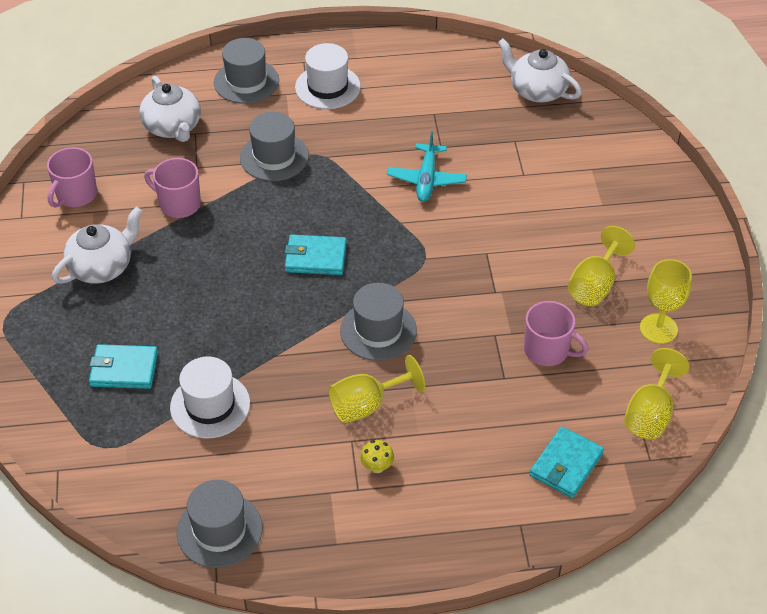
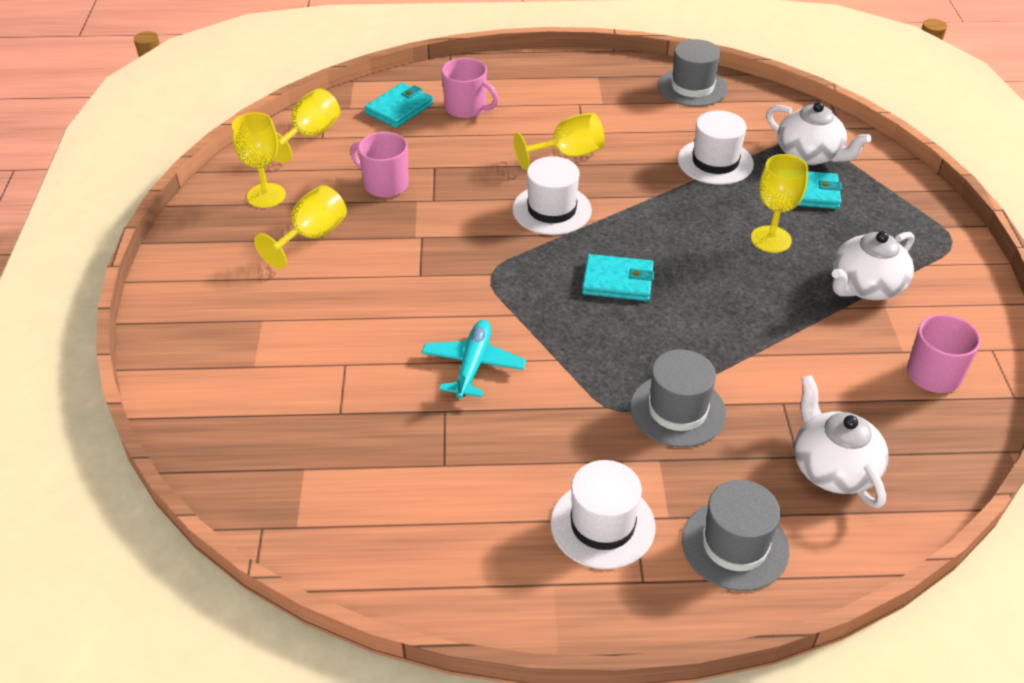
camera: 175 degrees left, 5 degrees down
pink mug [144,158,201,218] -> pink mug moved to [441,58,499,118]
grey hat [340,283,417,361] -> white hat [512,156,592,235]
yellow mushroom [360,440,394,473] -> none
white teapot [498,38,582,102] -> white teapot moved to [766,102,871,165]
none -> yellow goblet [751,154,808,253]

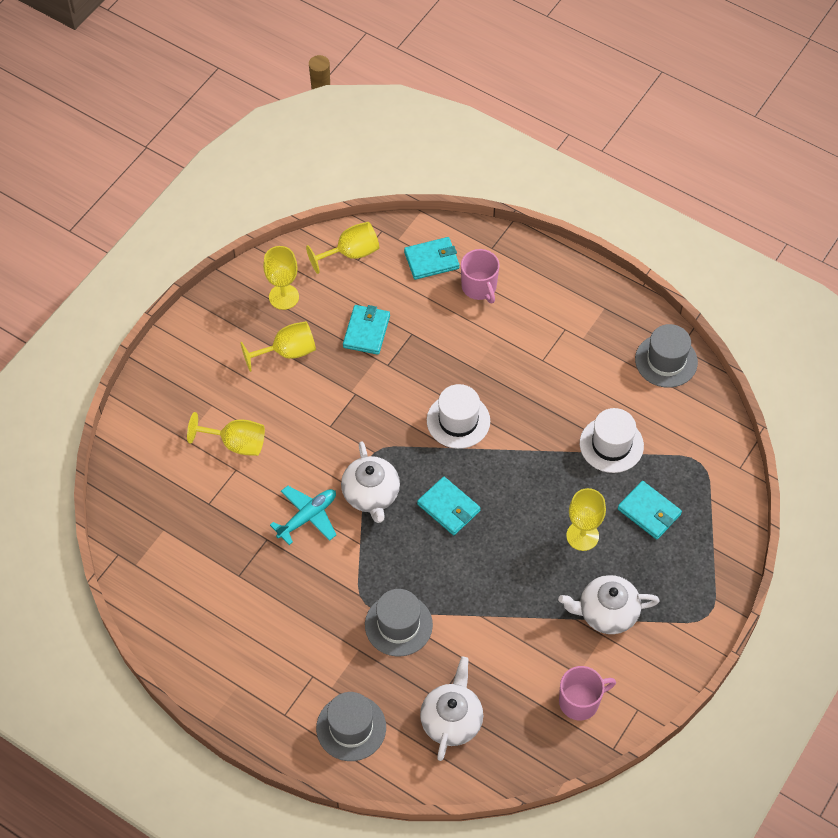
camera: 35 degrees right, 15 degrees up
pink mug [350,132,409,198] -> turquoise wallet [343,305,390,355]
yellow goblet [513,113,605,170] -> yellow goblet moved to [187,412,265,456]
white hat [550,460,656,569] -> none
white teapot [766,102,871,165] -> white teapot moved to [341,441,400,523]

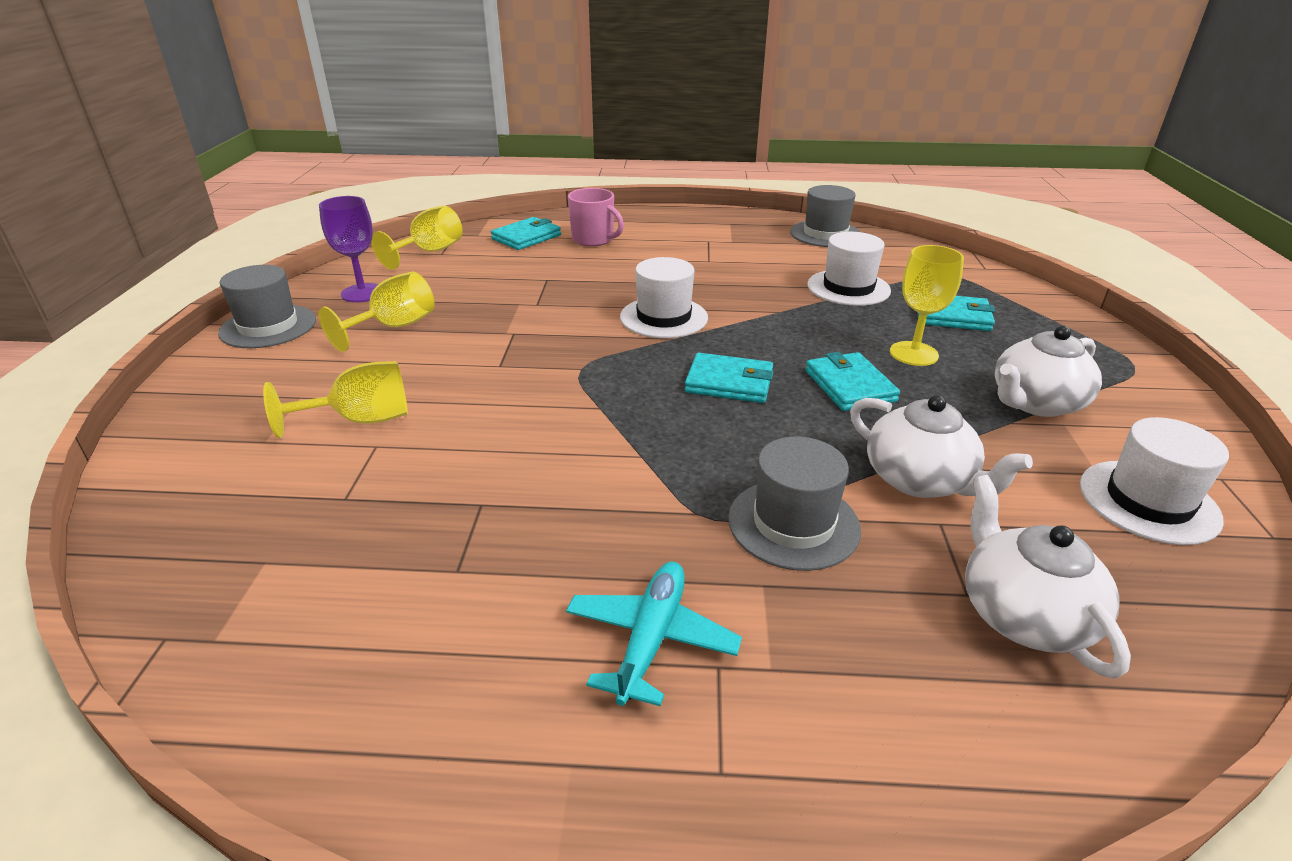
camera: 30 degrees left, 25 degrees down
yellow goblet [263,246,299,310] -> purple goblet [319,196,378,302]
turquoise plane [270,486,336,545] -> turquoise plane moved to [566,561,742,706]
grey hat [316,692,386,761] -> grey hat moved to [218,265,316,348]
white teapot [341,441,400,523] -> white teapot moved to [850,395,1033,498]
turquoise wallet [343,305,390,355] -> turquoise wallet moved to [805,352,900,411]
pink mug [559,666,616,720] -> white hat [1080,417,1229,545]

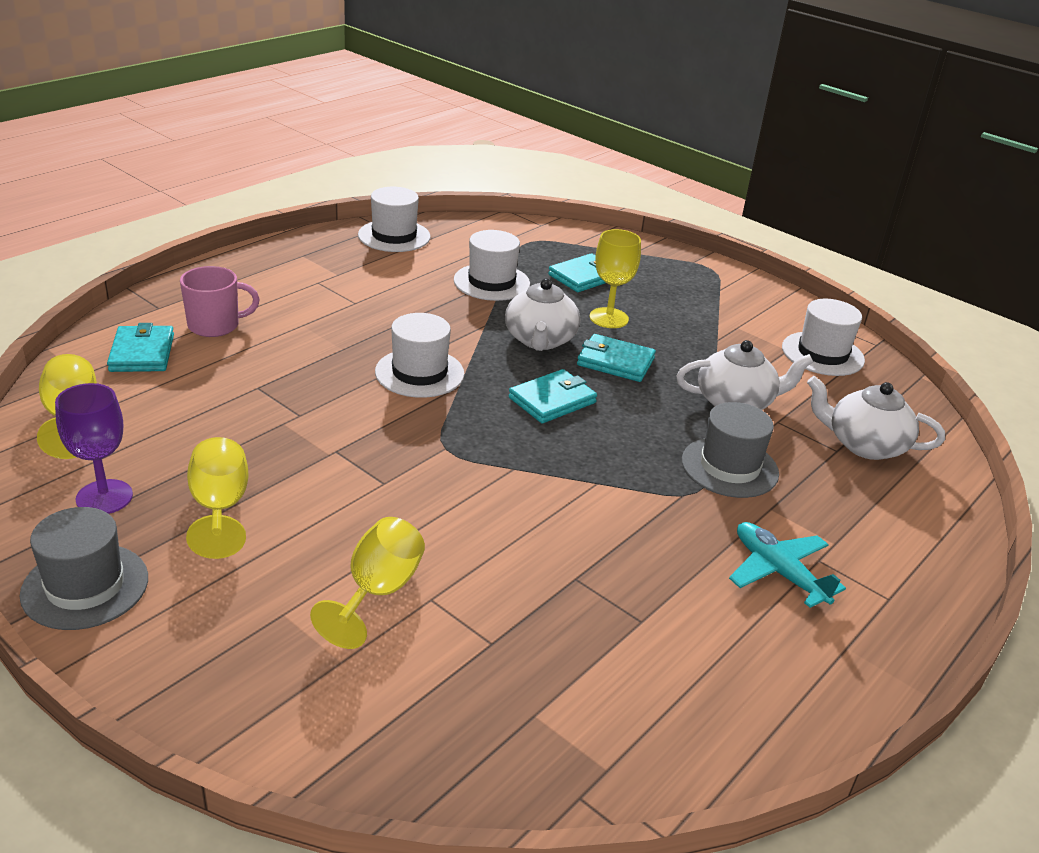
camera: 55 degrees left, 0 degrees up
grey hat [790,185,860,247] -> white hat [358,187,431,252]
white teapot [995,326,1102,417] -> white teapot moved to [505,279,580,351]

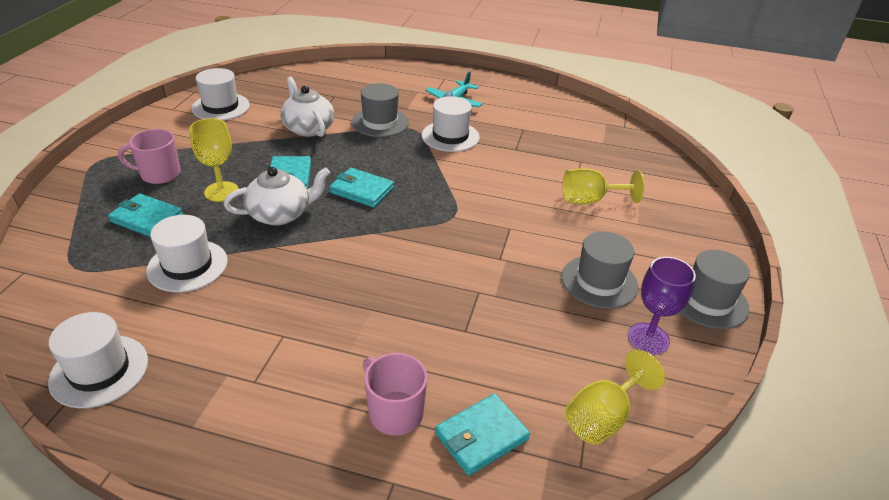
camera: 115 degrees left, 5 degrees up
yellow goblet [186,437,248,559] -> grey hat [561,231,638,309]
white hat [375,313,464,398] -> white hat moved to [422,96,480,152]
white teapot [807,376,945,460] -> none
none -> pink mug [118,129,181,184]

